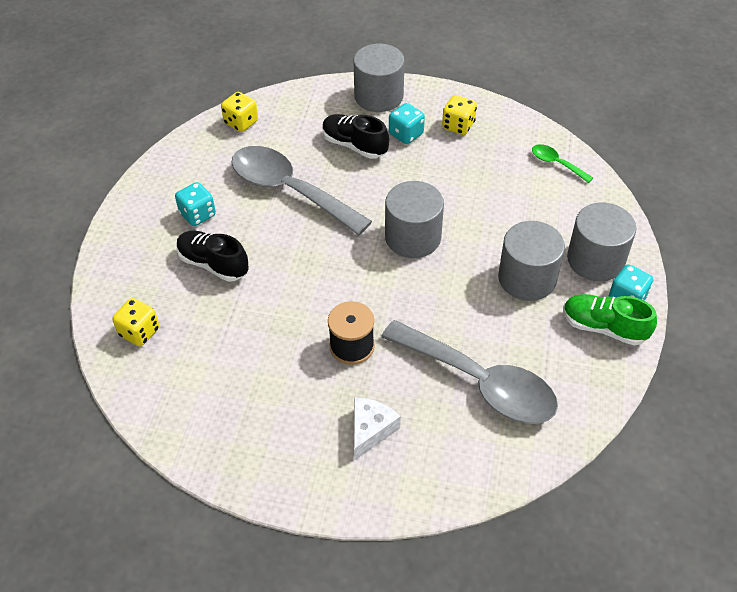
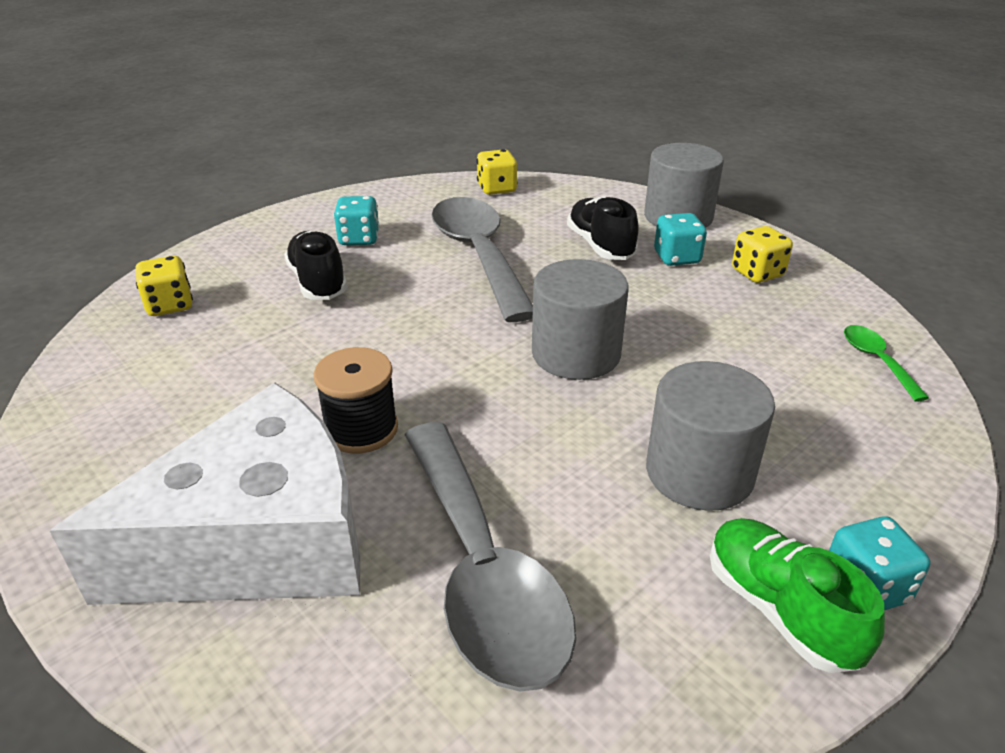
camera: 35 degrees right, 15 degrees down
white cheese [354,397,401,461] -> white cheese [49,383,360,605], size x2.42
grey cylinder [567,203,636,281] -> none

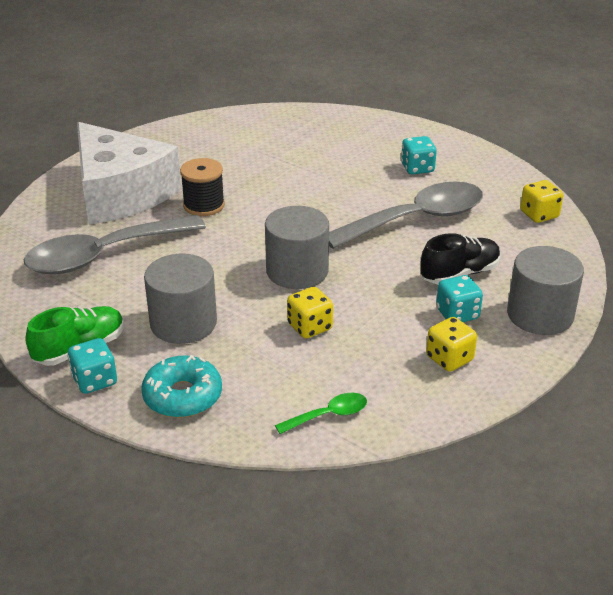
camera: 80 degrees right, 0 degrees up
yellow dice [135,256,193,316] -> yellow dice moved to [287,287,333,338]
black shoe [284,231,347,300] -> none
none -> turquoise donut [141,355,222,418]

